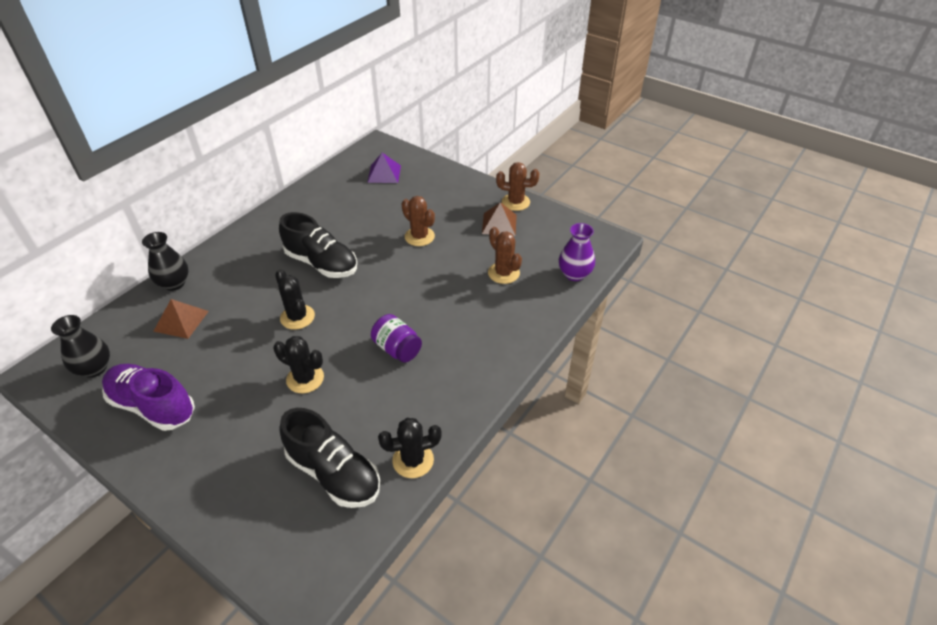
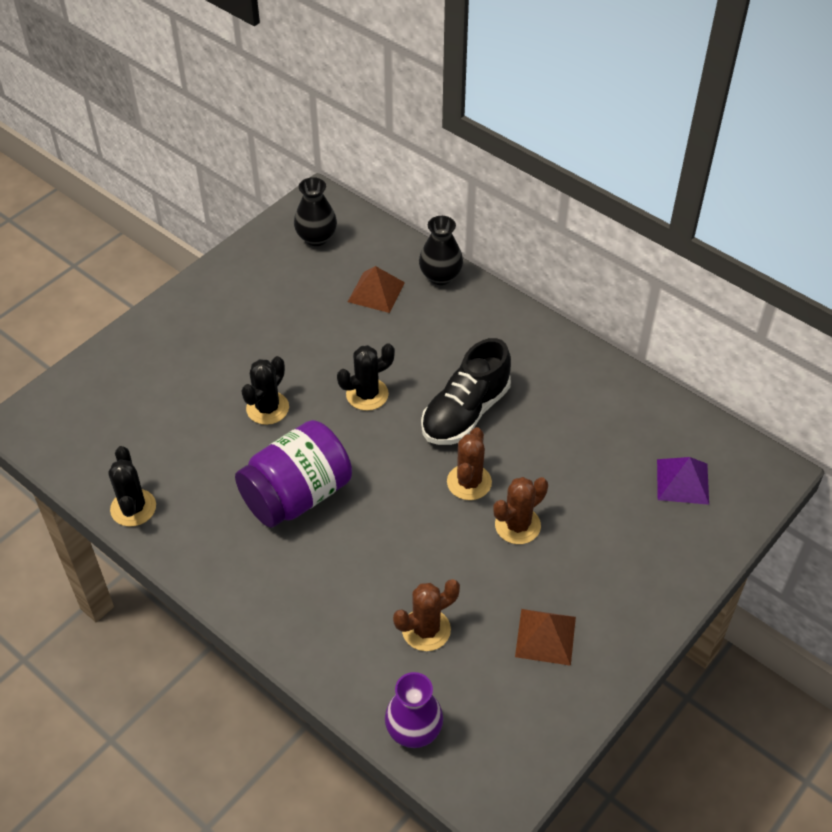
camera: 95 degrees right, 5 degrees up
purple shoe [102,364,195,431] -> none
black shoe [279,408,380,508] -> none
purple jar [371,314,422,363] -> purple jar [235,420,352,528], size x1.75
brown cactus [496,162,539,211] -> brown cactus moved to [447,427,492,500]

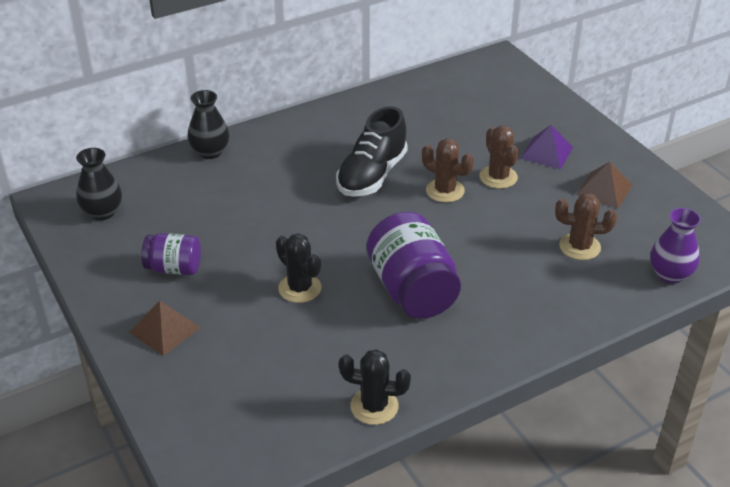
camera: 70 degrees left, 10 degrees down
black cactus [337,343,395,411] -> none
brown pyramid [348,266,405,313] -> brown pyramid moved to [129,301,201,356]
brown cactus [393,579,460,651] -> brown cactus turned 75 degrees counterclockwise [555,193,617,260]
black shoe [421,338,511,445] -> black shoe turned 60 degrees clockwise [336,106,408,197]
purple pyramid [657,457,709,505] -> purple pyramid moved to [520,125,573,170]
none -> purple jar [141,233,201,275]

